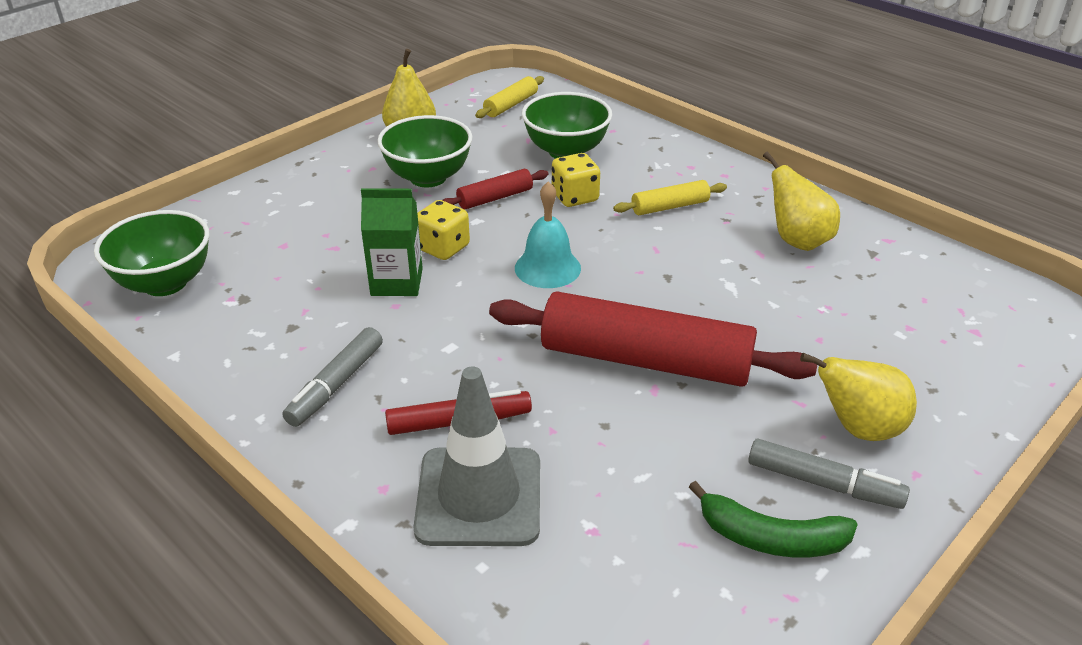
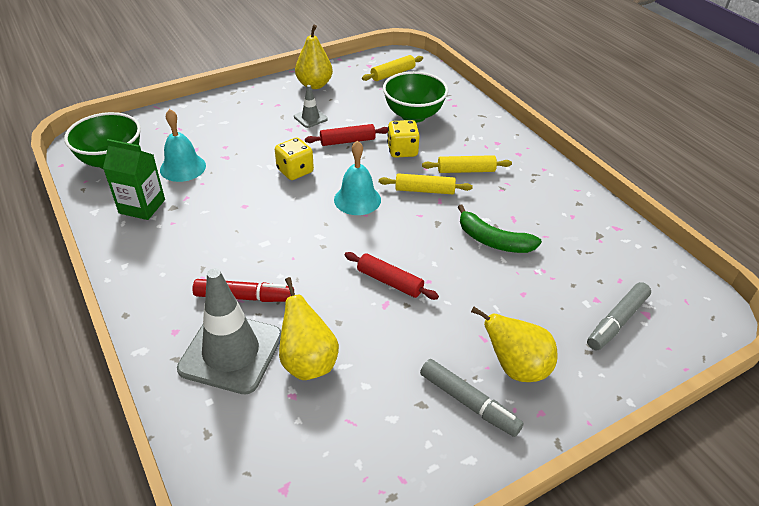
camera: 15 degrees right, 5 degrees up
grey marker [283,327,383,427] -> grey marker moved to [587,282,651,351]
green carton [361,188,423,296] -> green carton moved to [103,139,165,220]
green bowl [377,115,473,187] -> grey traffic cone [294,85,328,128]
red rolling pin [489,291,817,387] -> red rolling pin [345,252,439,300], size x0.46
green banana [689,481,858,557] -> green banana moved to [458,205,542,253]
yellow pear [763,151,840,251] -> yellow pear moved to [279,277,339,380]
none -> turquoise bell [160,109,206,182]
none -> yellow rolling pin [379,173,473,194]

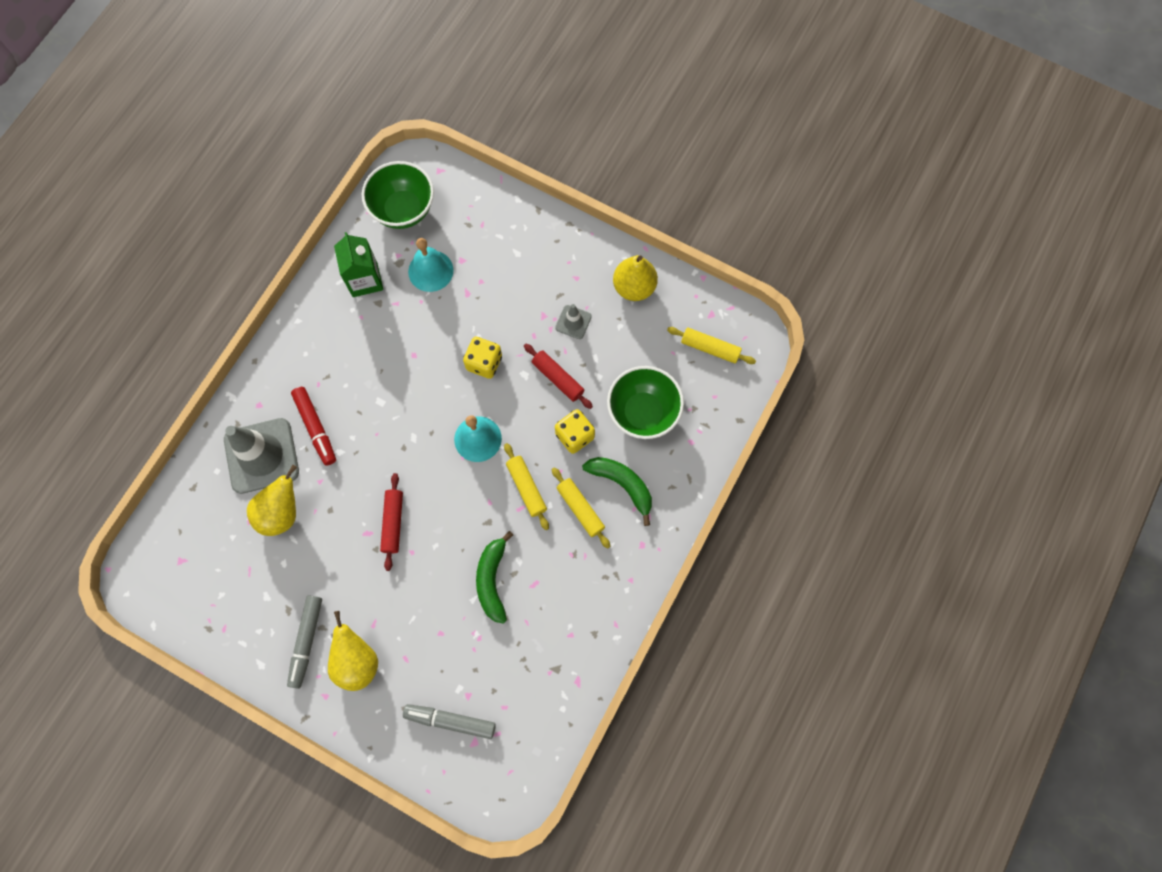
camera: 60 degrees right, 30 degrees up
none -> green banana [582,457,652,526]

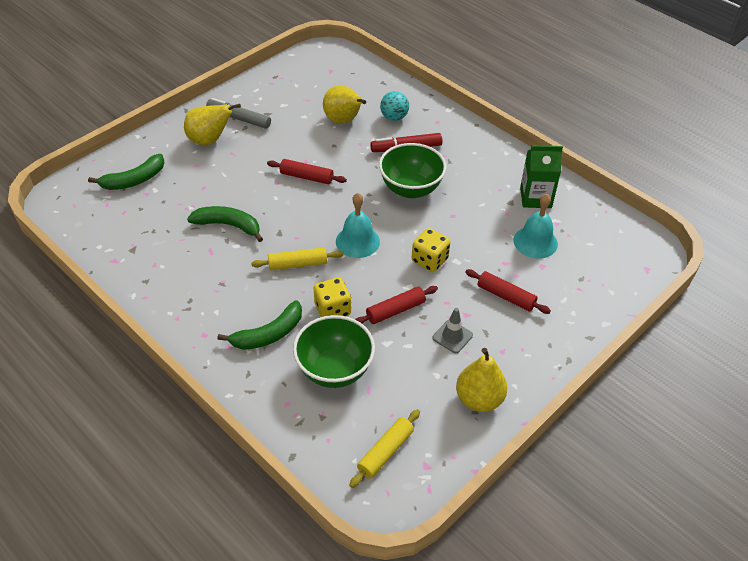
camera: 105 degrees right, 25 degrees down
grey traffic cone [224,418,299,494] -> turquoise ball [380,91,409,121]
green bowl [362,161,434,229] -> green bowl moved to [379,143,446,198]
grey marker [403,704,496,739] -> green banana [88,154,165,190]
yellow rolling pin [552,467,611,549] -> none
none -> red rolling pin [465,269,551,314]

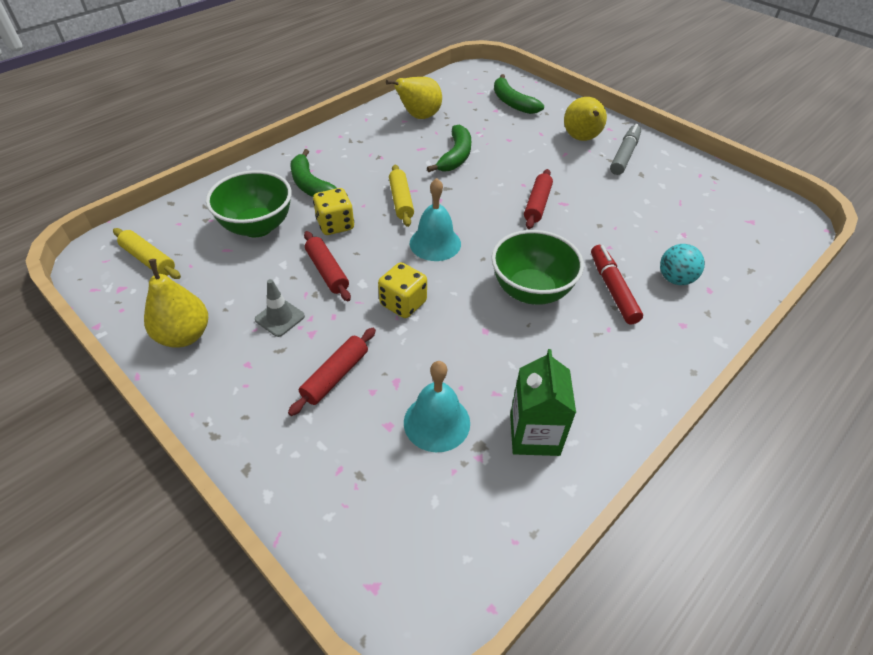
camera: 90 degrees right, 0 degrees up
yellow pear [323,85,366,124] -> yellow pear moved to [386,77,442,119]

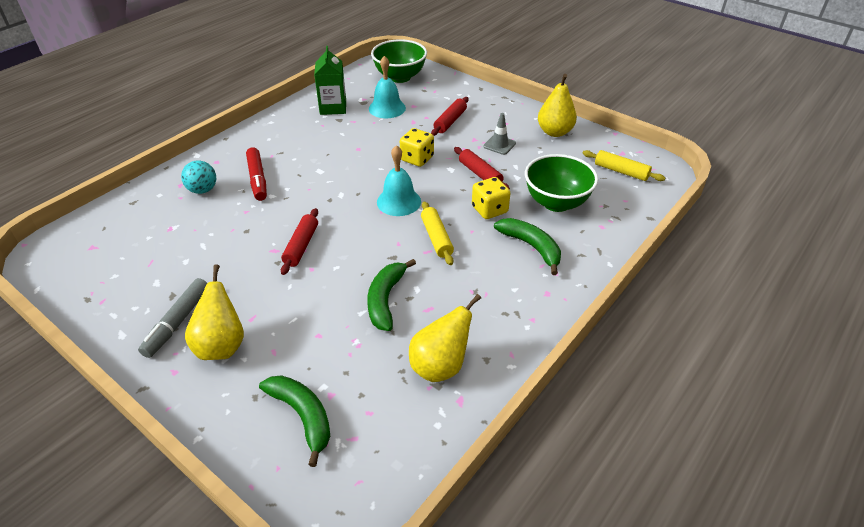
camera: 175 degrees right, 5 degrees down
green bowl [491,230,584,305] -> green bowl moved to [371,39,427,83]

